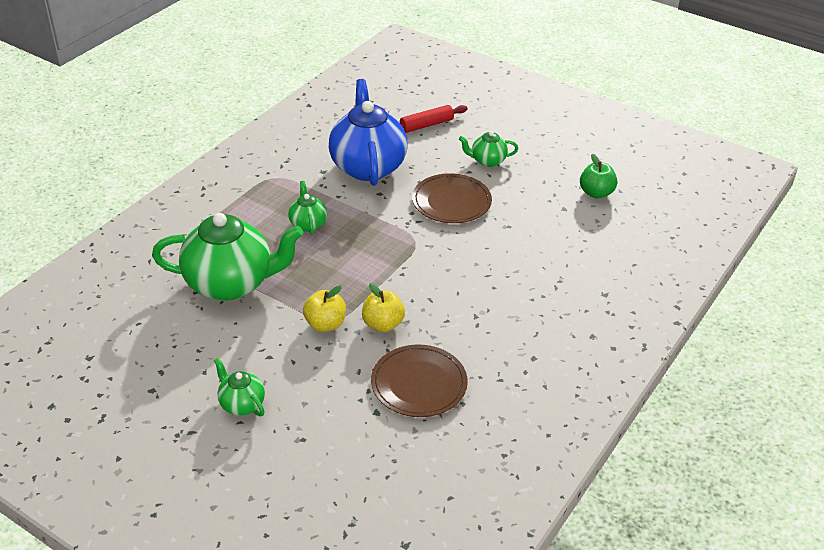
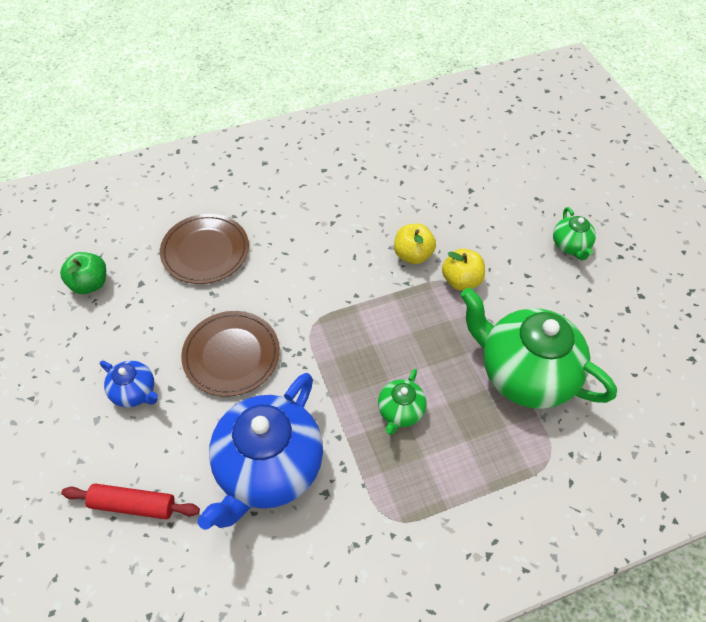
camera: 145 degrees left, 15 degrees up
brown plate [371,345,468,417] -> brown plate moved to [160,214,249,284]
green teapot [459,131,518,167] -> blue teapot [100,361,158,407]

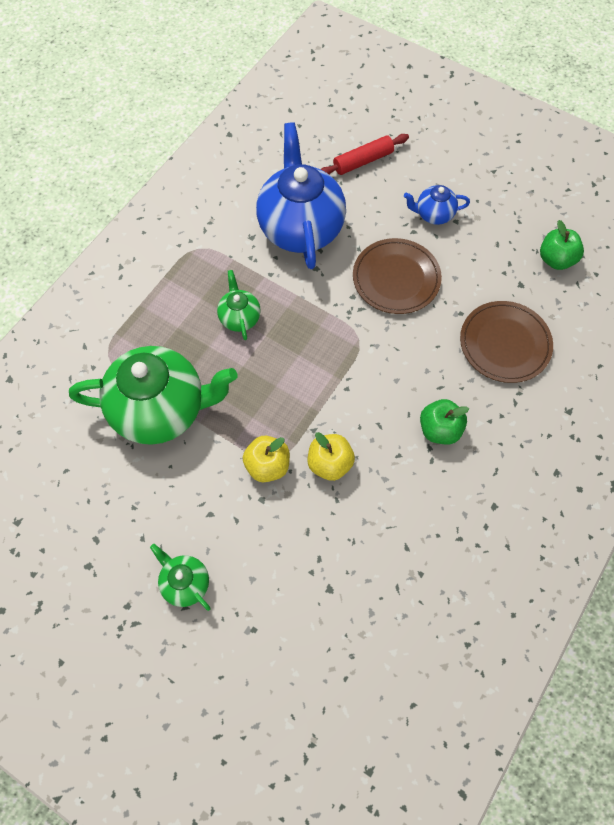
camera: 145 degrees right, 10 degrees up
none -> green apple [420,399,469,444]

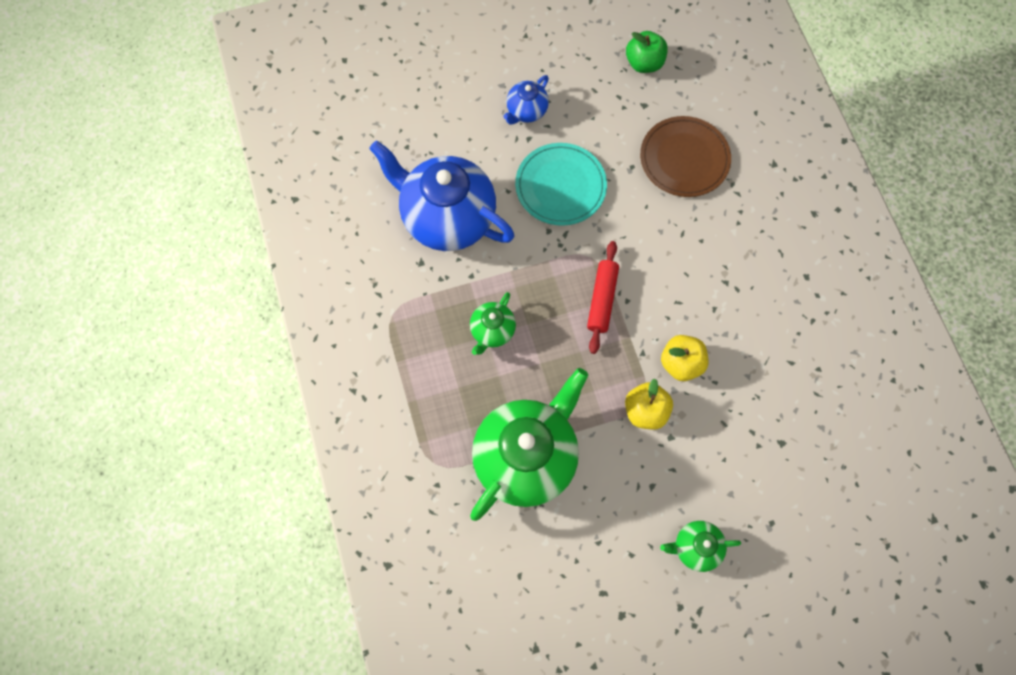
camera: 50 degrees left, 5 degrees up
green teapot [217,270,261,340] -> green teapot turned 90 degrees counterclockwise [470,292,516,355]
red rolling pin [321,134,409,175] -> red rolling pin moved to [587,241,619,354]
brown plate [353,238,442,314] -> turquoise plate [515,143,607,226]
green apple [420,399,469,444] -> none

